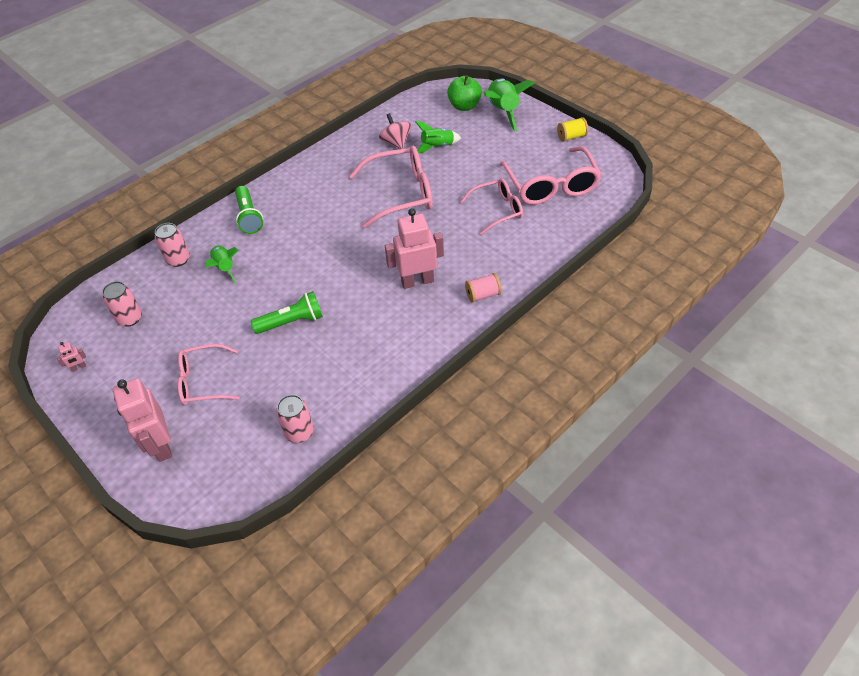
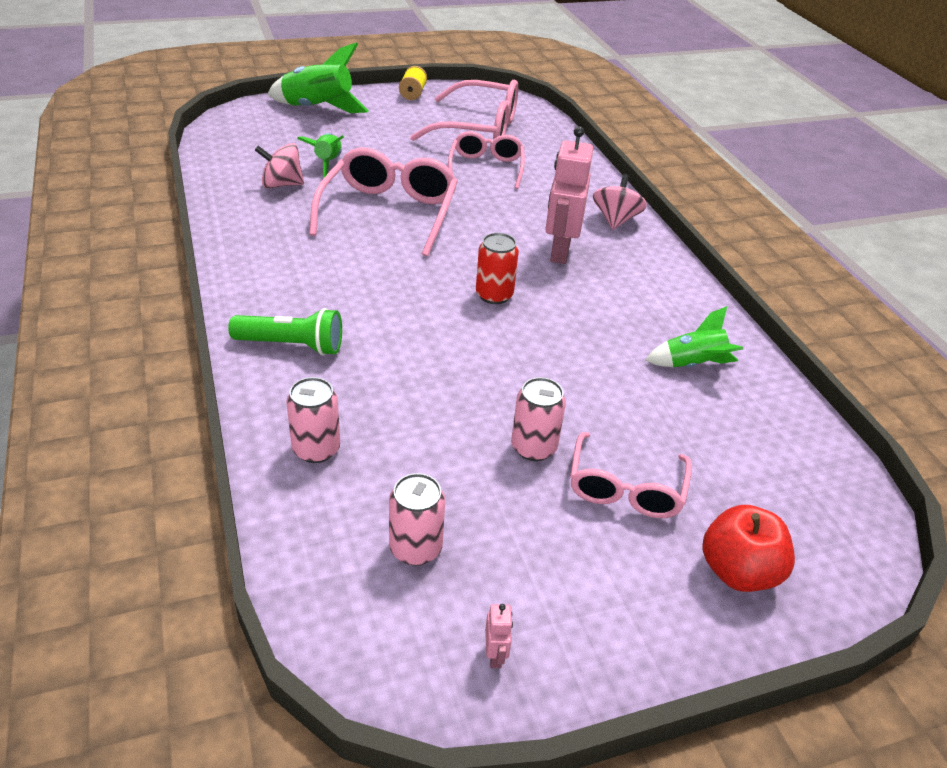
camera: 70 degrees left, 10 degrees down
pink robot [113,378,172,462] -> red apple [703,505,795,592]
green rocket [205,245,239,284] -> green rocket moved to [645,306,743,367]
green flashlight [251,291,323,334] -> none
pink can [276,395,314,443] -> pink can moved to [511,377,566,461]
green apple [447,75,482,111] -> none
pink spool [465,273,501,303] -> pink spinning top [593,174,647,229]
none -> red can [476,233,519,304]

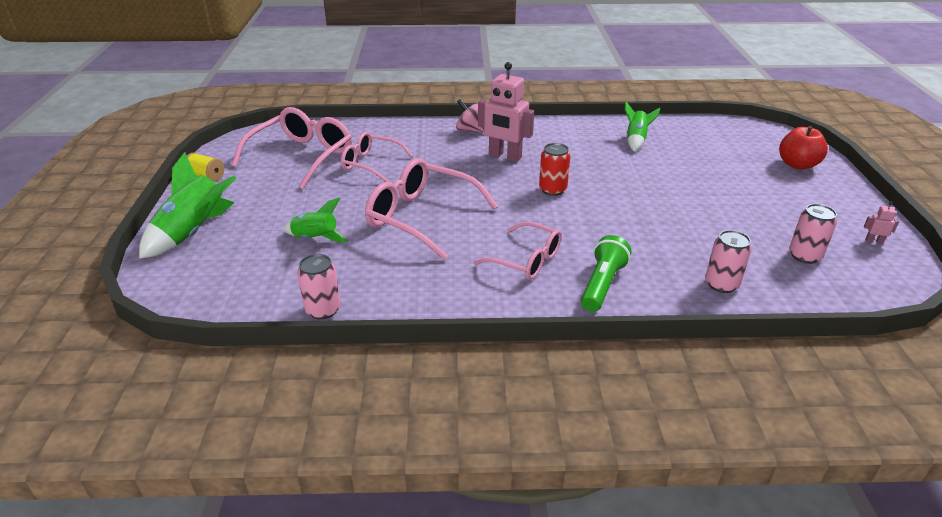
camera: 70 degrees left, 5 degrees down
pink spinning top [255,143,304,189] -> none
pink can [511,377,566,461] -> pink can moved to [297,254,341,319]
pink glasses [570,432,692,518] -> pink glasses moved to [473,222,562,280]

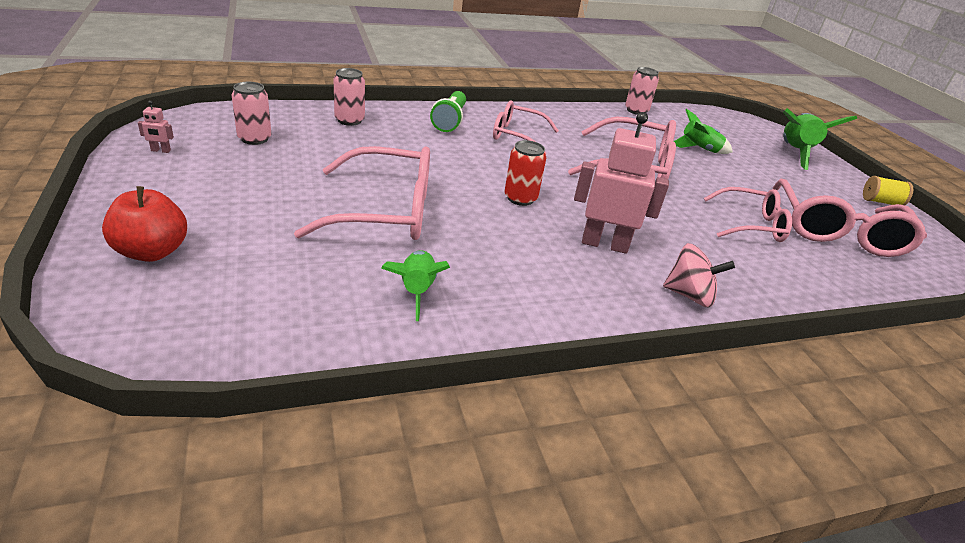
camera: 160 degrees right, 0 degrees up
none -> pink glasses [294,146,430,240]

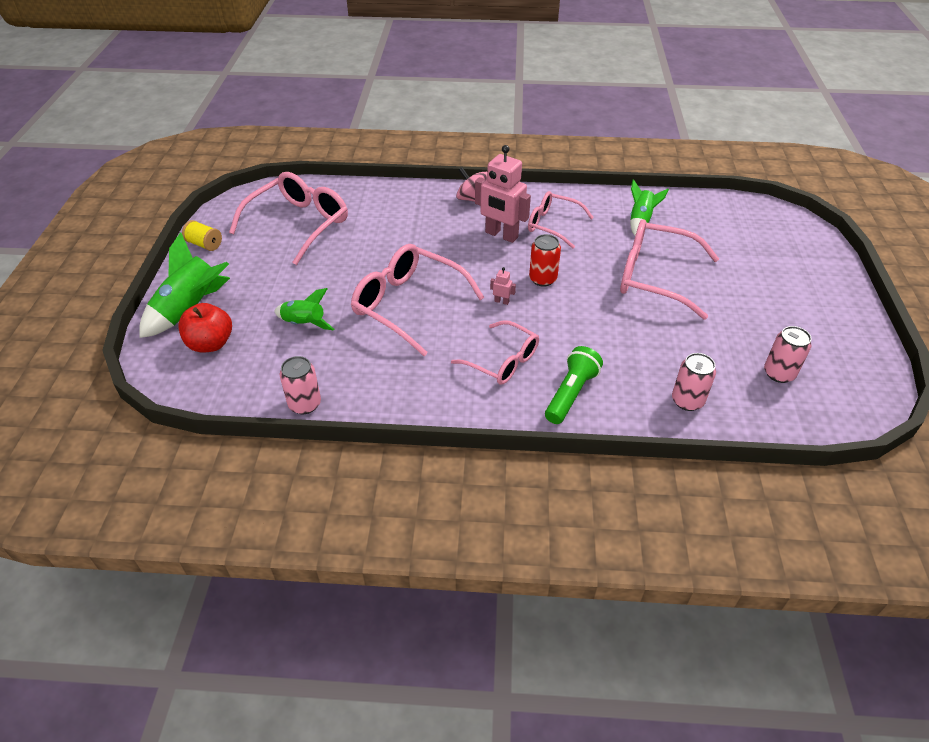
camera: 155 degrees left, 10 degrees up
red apple [102,186,187,262] -> red apple moved to [178,303,232,352]
pink robot [138,101,174,153] -> pink robot moved to [490,267,516,305]
pink glasses [704,187,792,242] -> pink glasses moved to [528,191,594,249]

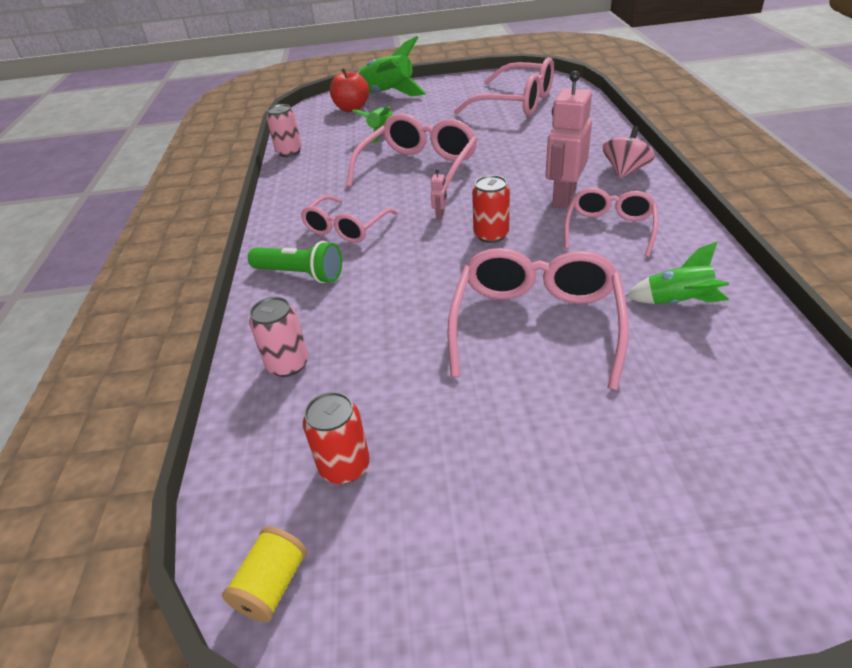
camera: 85 degrees right, 5 degrees down
yellow spool [182,220,222,251] -> yellow spool moved to [222,527,307,622]
pink can [764,326,812,383] -> red can [303,392,370,484]

